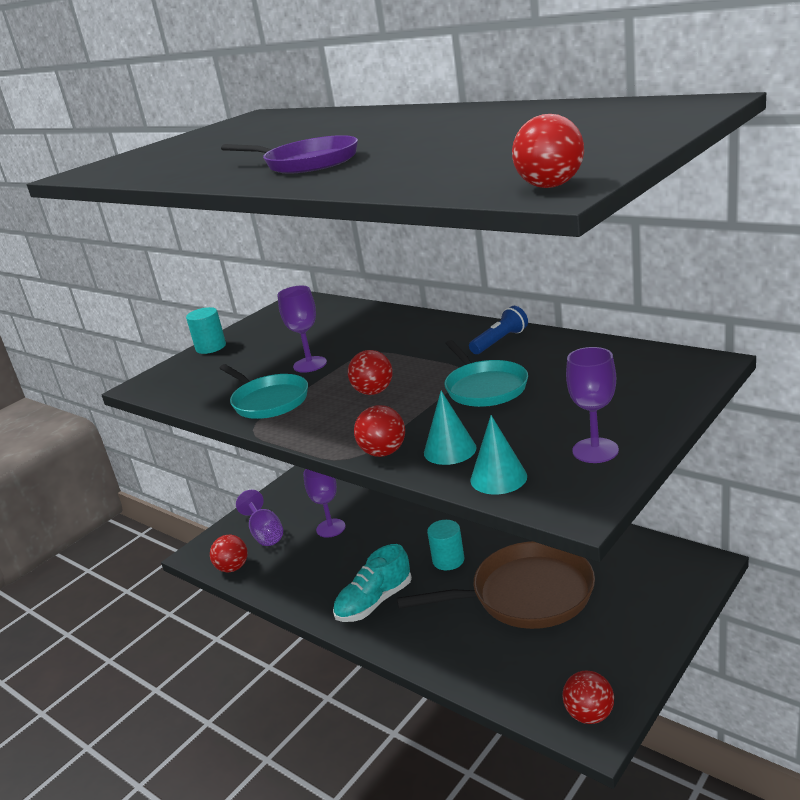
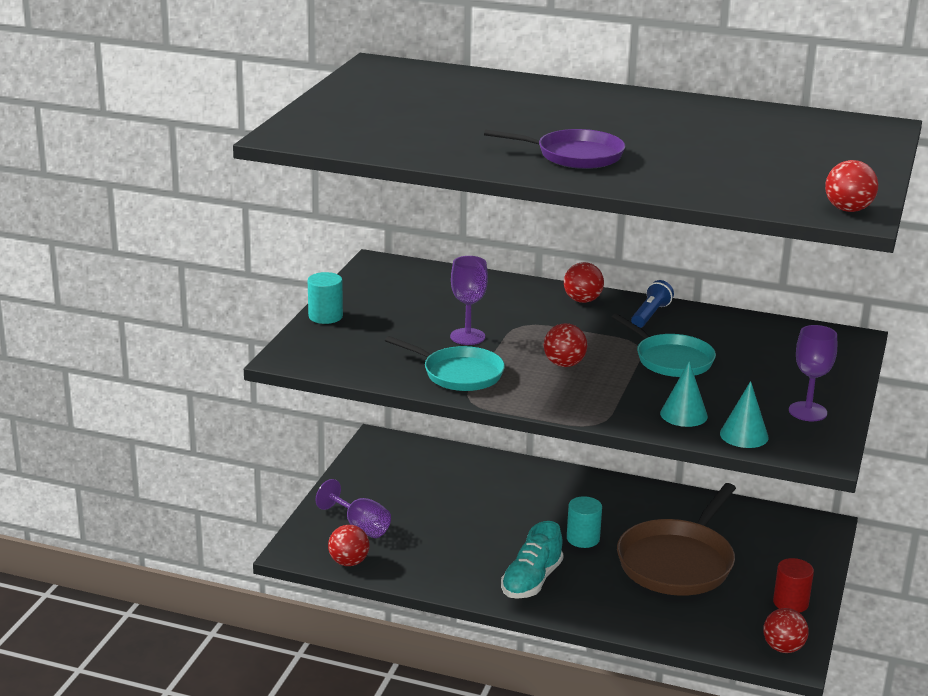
camera: 25 degrees left, 0 degrees up
purple goblet [303,469,346,538] -> none
red ball [354,405,405,457] -> red ball moved to [564,262,604,303]
brown pan [397,541,595,629] -> brown pan turned 150 degrees clockwise [617,483,736,596]
none -> red cylinder [773,558,814,613]

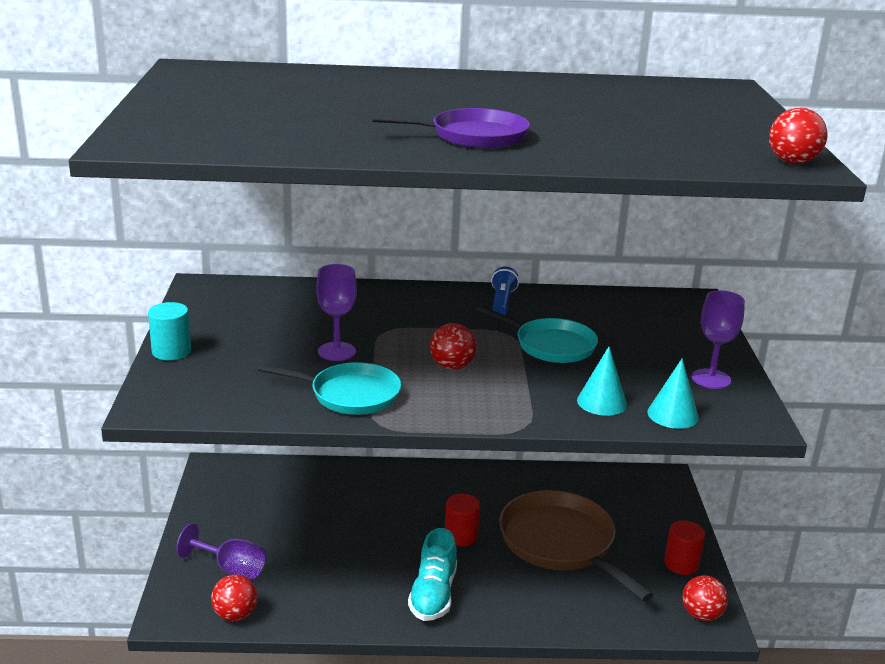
camera: 20 degrees left, 0 degrees up
red ball [564,262,604,303] -> none
turquoise cylinder [567,496,602,548] -> red cylinder [445,494,480,547]
brown pan [617,483,736,596] -> brown pan turned 135 degrees clockwise [499,490,653,601]

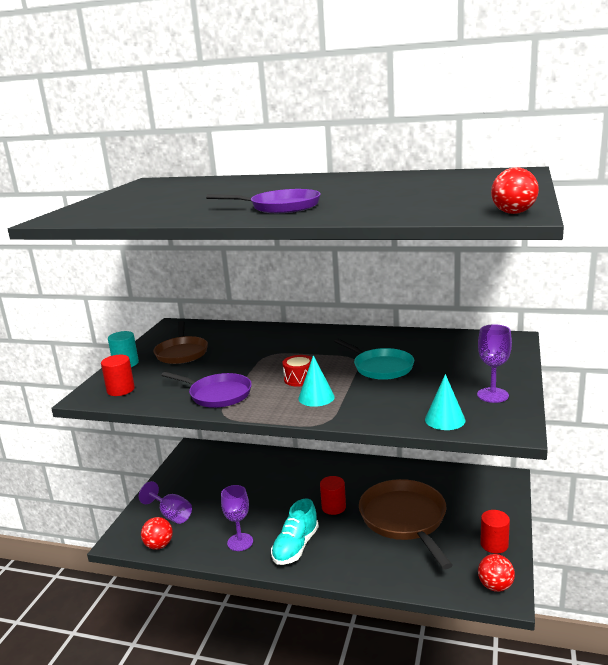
camera: 20 degrees right, 5 degrees down
turquoise pan [258,362,401,415] -> purple pan [161,372,252,408]
purple goblet [316,264,357,361] -> purple goblet moved to [221,485,253,551]
red ball [430,323,477,370] -> red drum [282,355,312,387]
blue flashlight [491,267,519,315] -> none
turquoise cone [577,347,627,416] -> turquoise cone moved to [298,355,335,407]
none -> red cylinder [101,355,135,396]
none -> brown pan [153,321,208,364]

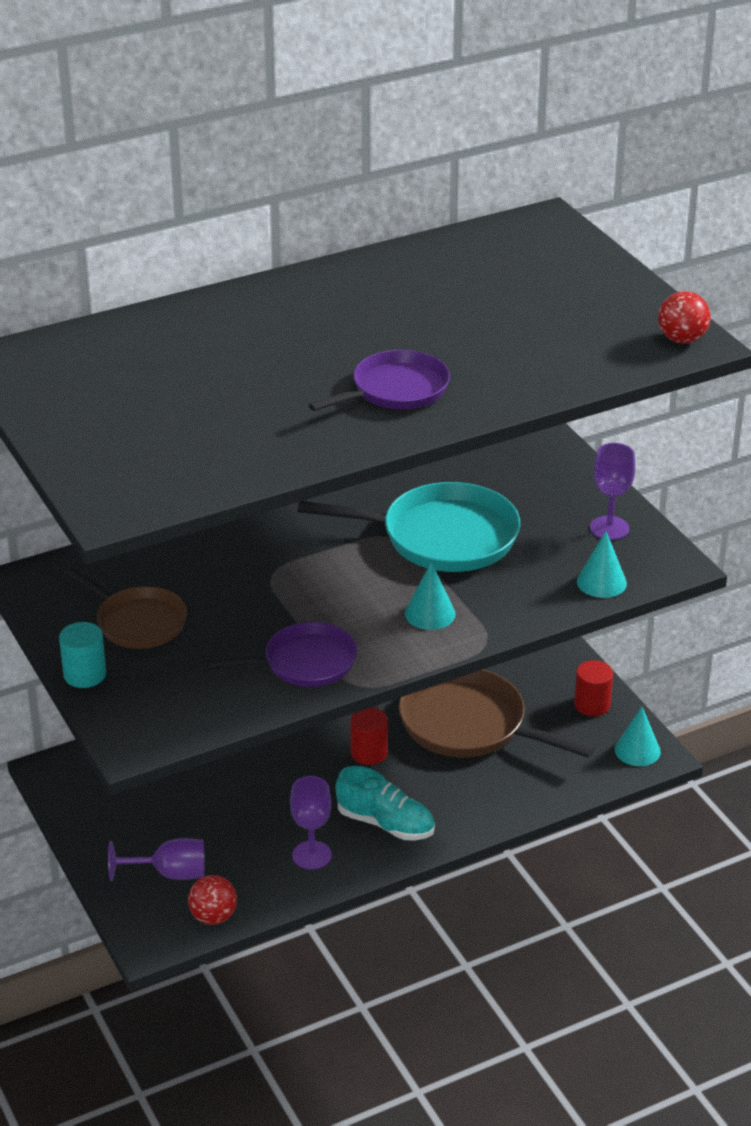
camera: 45 degrees left, 15 degrees up
red cylinder [101,355,135,396] -> none
turquoise shoe [271,499,319,565] -> turquoise shoe turned 45 degrees counterclockwise [336,766,435,840]
red drum [282,355,312,387] -> none
turquoise pan [334,339,414,380] -> turquoise pan [298,482,521,572], size x1.58
red ball [478,554,515,592] -> turquoise cone [615,707,661,766]

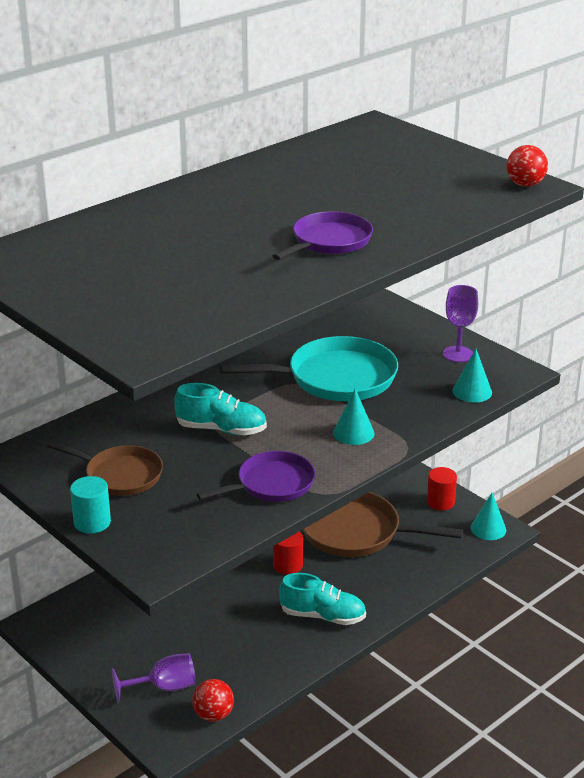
camera: 15 degrees left, 5 degrees down
purple goblet [290,776,332,870] -> none
none -> turquoise shoe [174,383,267,435]

